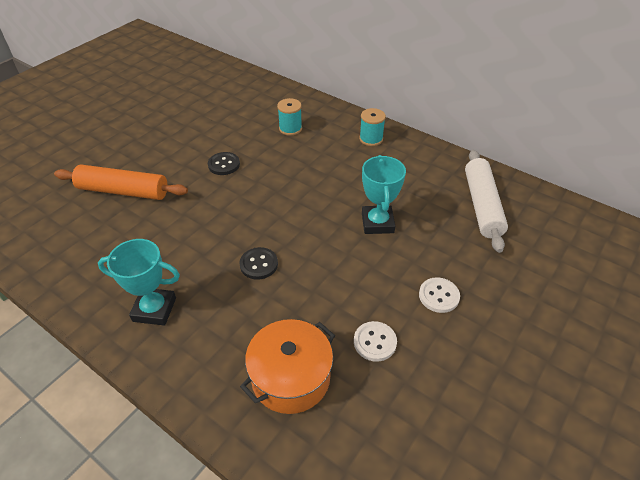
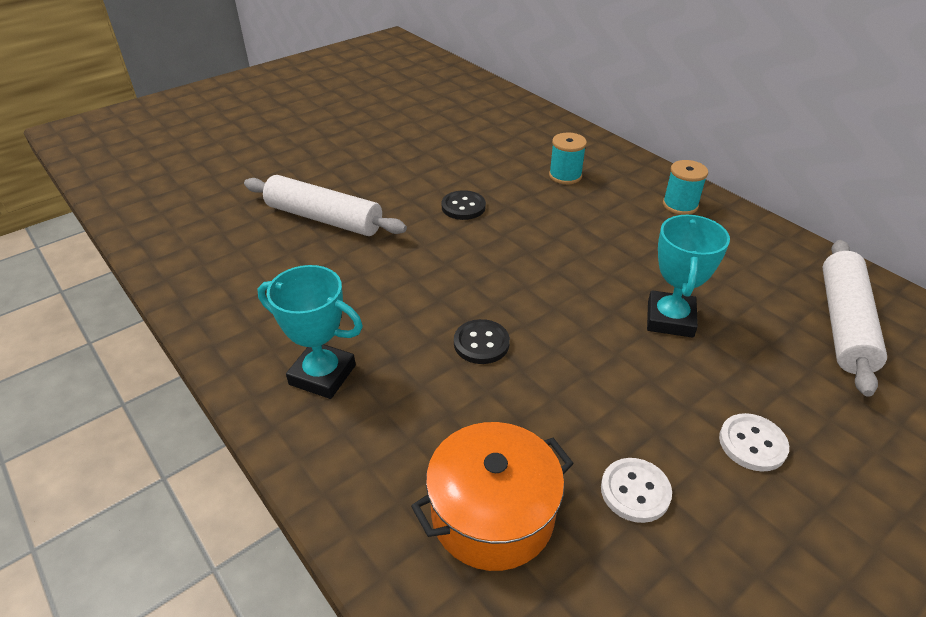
camera: 15 degrees right, 5 degrees down
orange rolling pin [54,165,188,200] -> white rolling pin [244,175,407,236]

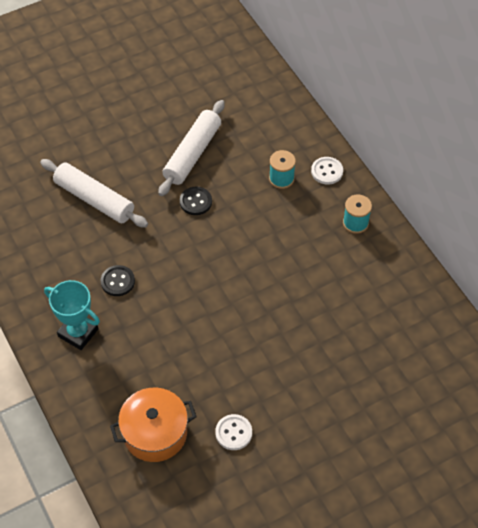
camera: 10 degrees right, 15 degrees up
black button [454,319,510,364] -> black button moved to [101,265,135,296]
turquoise trophy [647,215,730,338] -> none
white button [719,413,789,472] -> white button moved to [311,157,343,185]
white rolling pin [823,240,887,397] -> white rolling pin moved to [158,100,224,196]

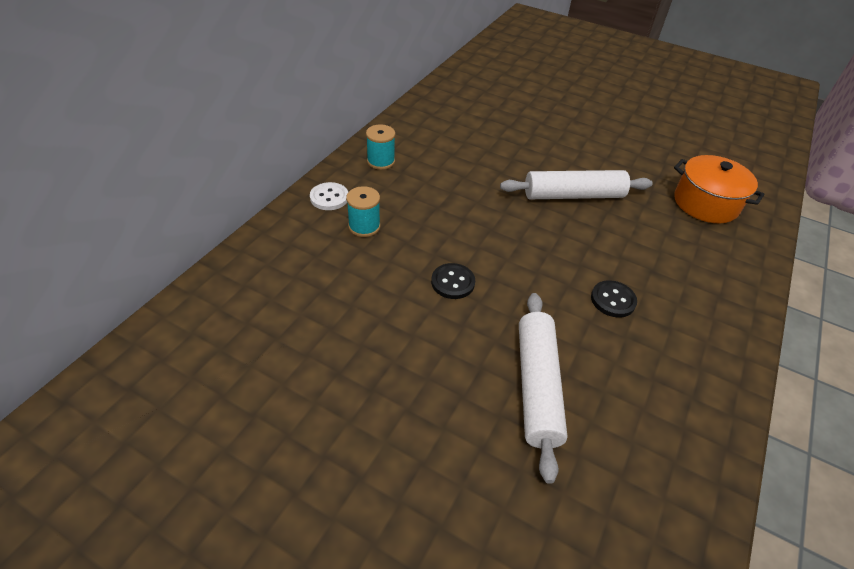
camera: 125 degrees left, 10 degrees down
turquoise trophy [44,280,100,350] -> none
white rolling pin [158,100,224,196] -> white rolling pin moved to [500,170,653,199]
white button [215,414,252,450] -> none

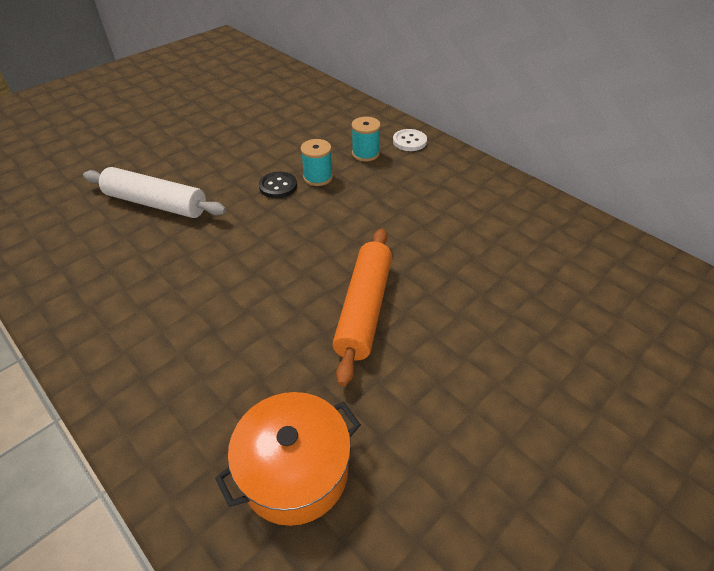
camera: 110 degrees right, 0 degrees up
turquoise spool [366,125,395,170] -> turquoise spool moved to [301,139,333,186]
white rolling pin [500,170,653,199] -> orange rolling pin [332,229,392,386]
black button [591,280,637,318] -> none

